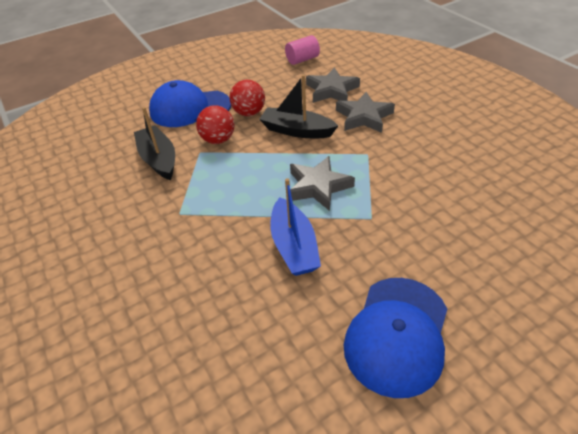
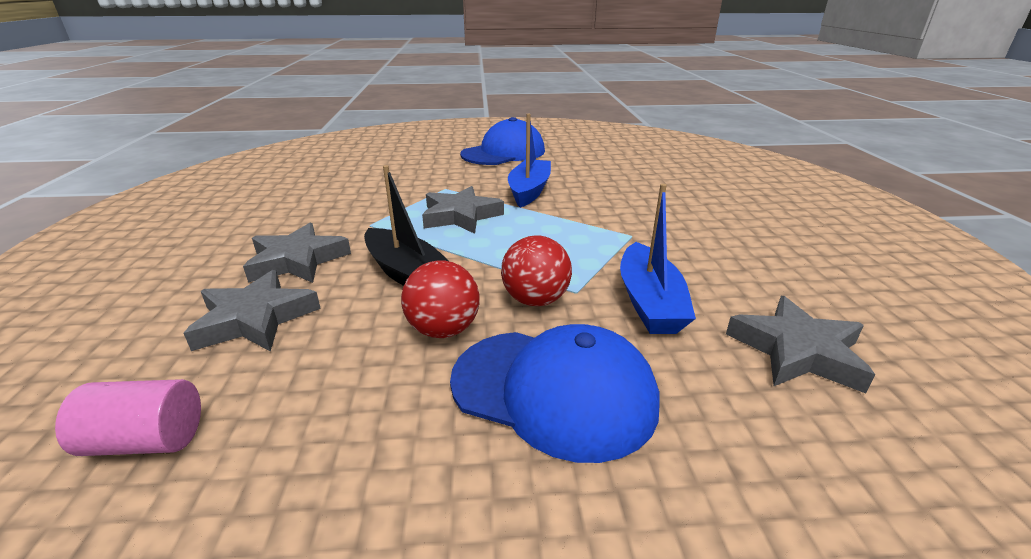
camera: 155 degrees left, 15 degrees down
black boat [134,107,175,180] -> blue boat [620,184,696,334]
none -> grey star [726,296,875,393]

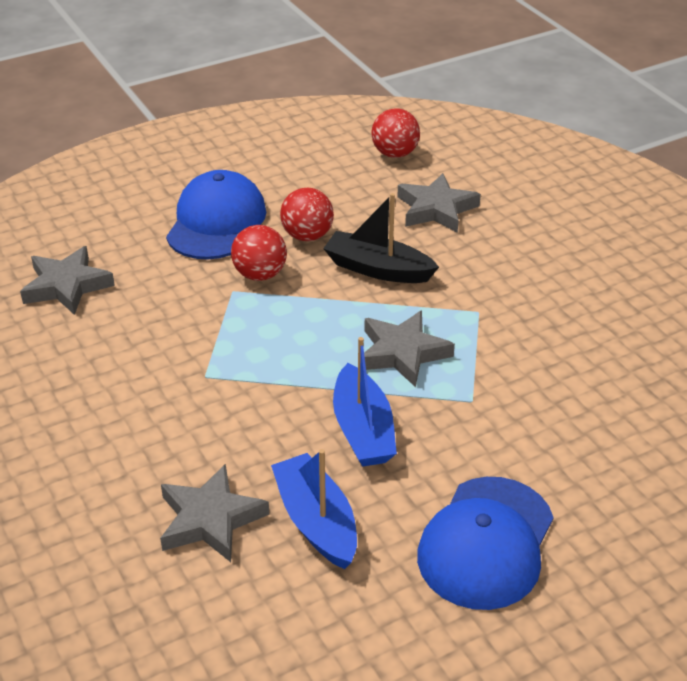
camera: 155 degrees right, 10 degrees up
pink cylinder [55,379,201,456] -> red ball [371,108,420,158]
grey star [243,223,351,283] -> grey star moved to [160,464,269,562]
blue cap [450,324,660,463] -> blue cap turned 105 degrees clockwise [166,170,266,260]
blue boat [620,184,696,334] -> blue boat moved to [271,449,357,569]

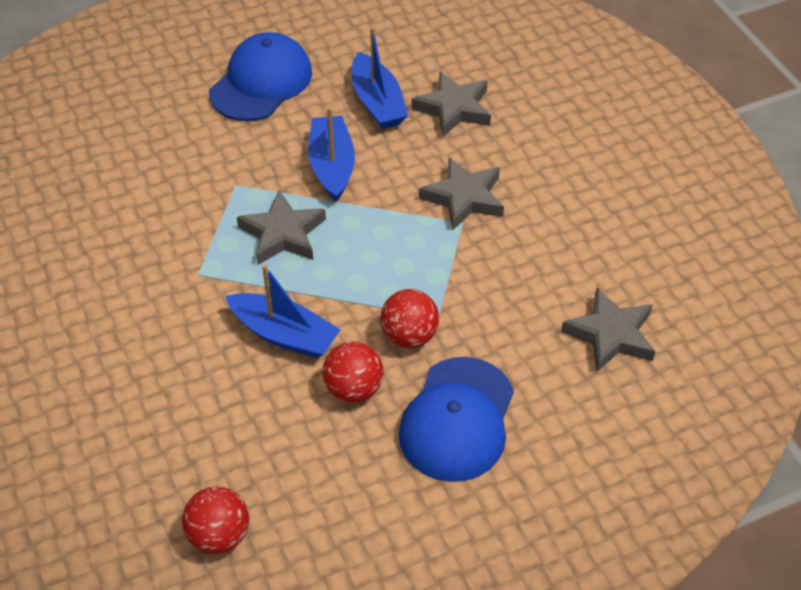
camera: 175 degrees left, 10 degrees up
black boat [323,193,439,283] -> blue boat [225,264,341,359]
grey star [397,173,481,233] -> grey star moved to [419,157,504,230]

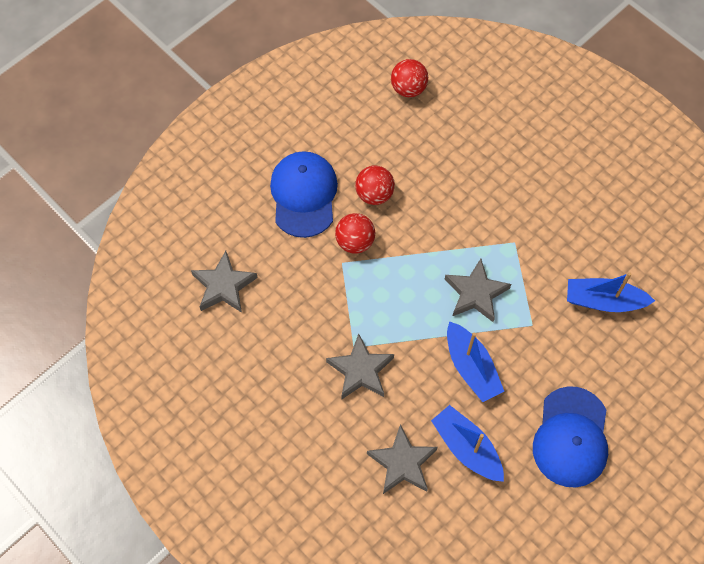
camera: 160 degrees right, 15 degrees up
blue boat [225,264,341,359] -> blue boat moved to [567,272,655,312]

